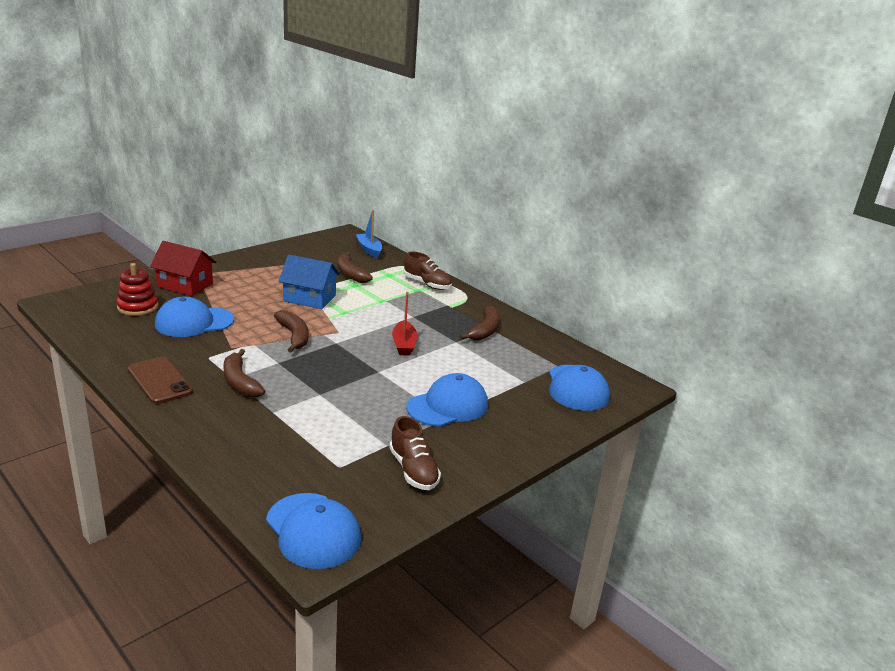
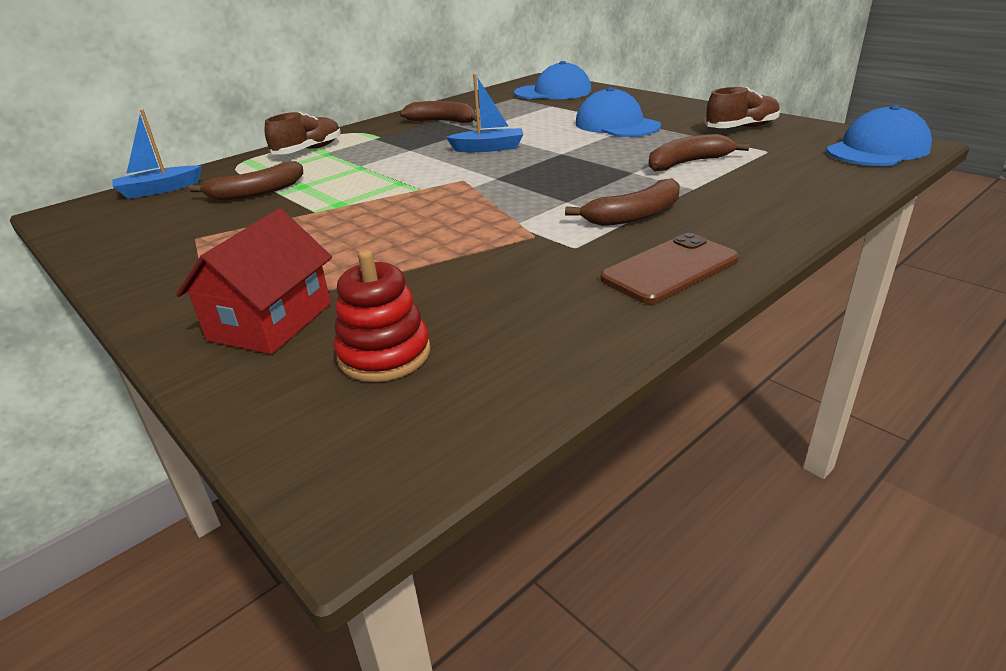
camera: 85 degrees left, 5 degrees up
blue cap [155,297,234,337] -> none
brown banana [274,310,308,352] -> brown banana moved to [648,134,750,171]
blue house [279,255,340,309] -> none
red boat [392,291,417,356] -> blue boat [446,74,524,152]

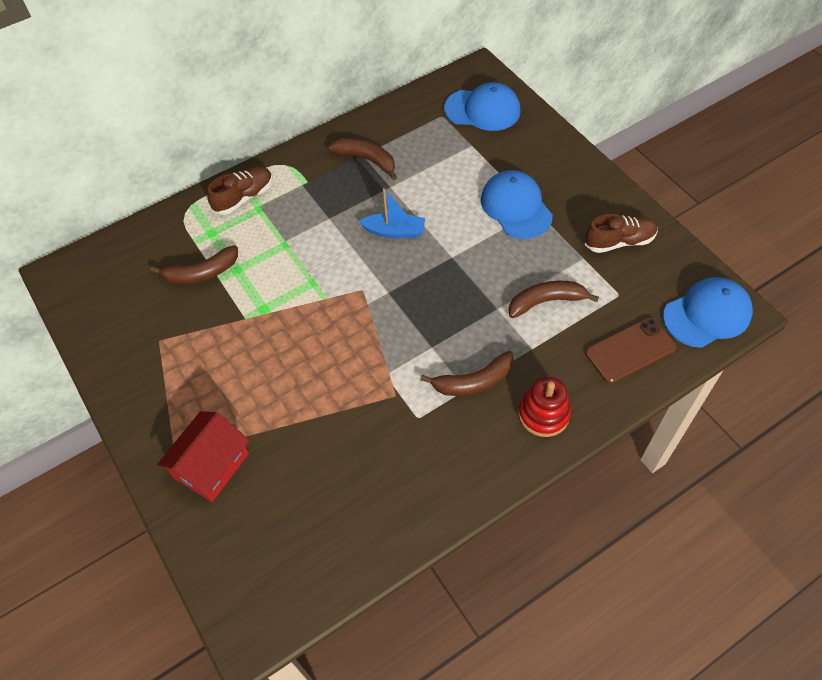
camera: 10 degrees right, 25 degrees up
blue boat [113,110,202,199] -> none
red stacking toy [334,250,430,382] -> red stacking toy moved to [518,377,571,437]
brown phone [600,233,739,304] -> brown phone moved to [585,317,677,383]

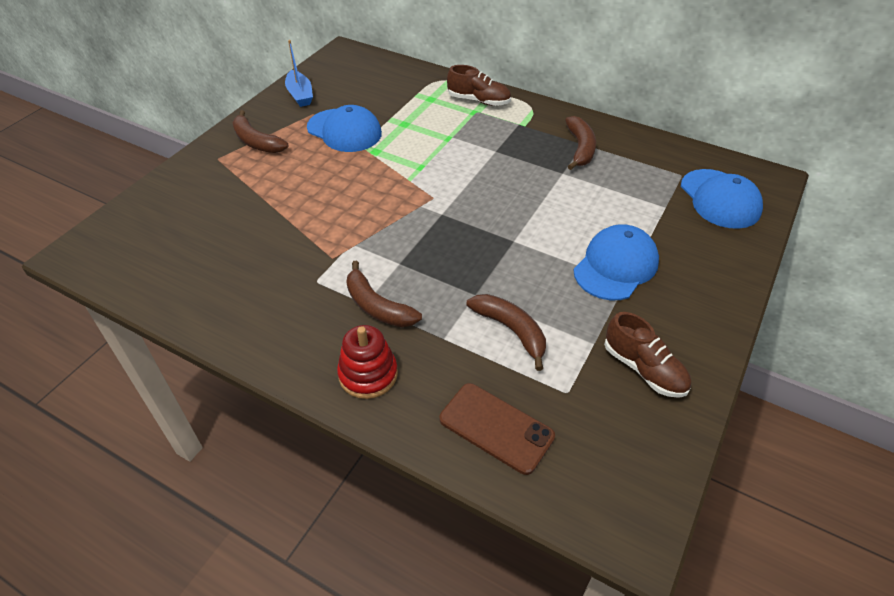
camera: 60 degrees right, 10 degrees down
brown banana [150,245,238,284] -> brown banana moved to [232,110,288,153]
red house [157,411,250,502] -> none
blue boat [359,188,425,238] -> blue boat moved to [285,40,313,107]
blue cap [663,277,753,348] -> blue cap moved to [307,105,382,152]

